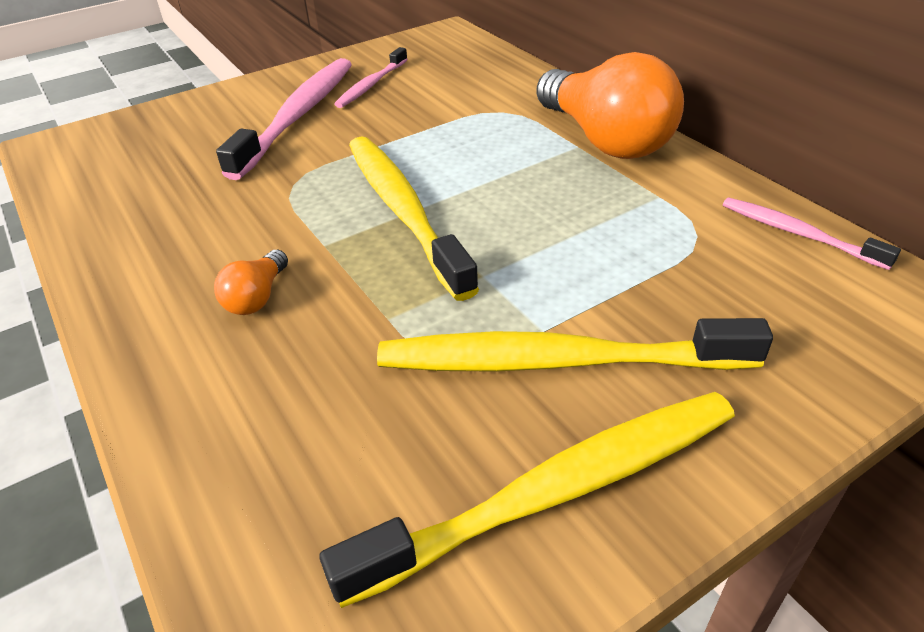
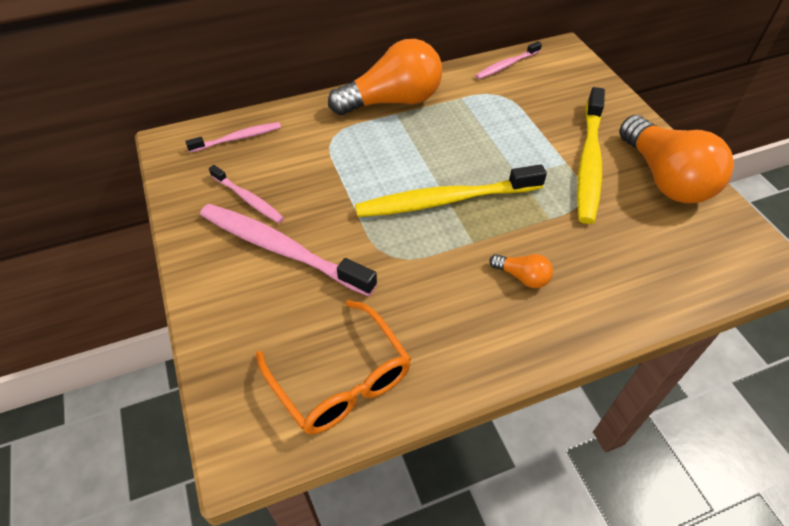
camera: 80 degrees left, 10 degrees up
yellow toothbrush [319,392,735,608] -> orange light bulb [619,115,734,203]
none -> pink toothbrush [185,122,281,153]
none -> orange glasses [256,300,411,434]

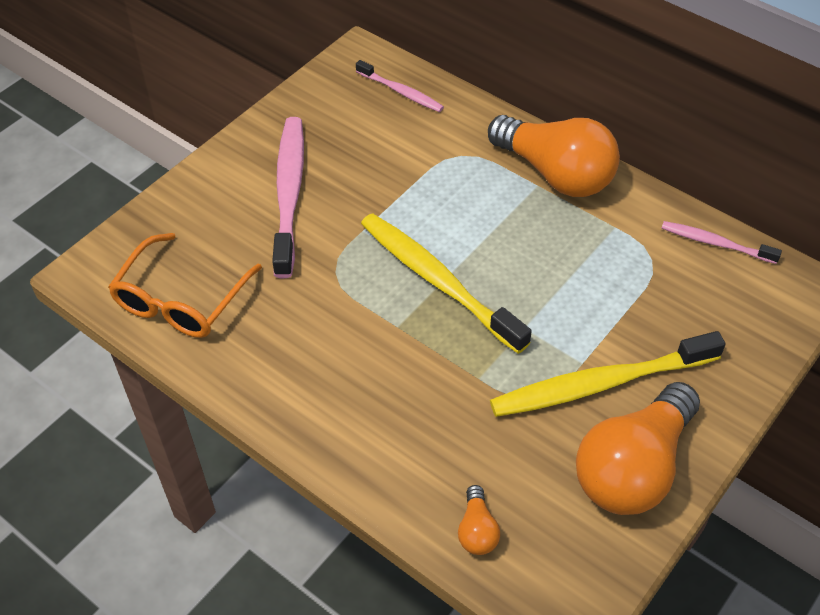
camera: 60 degrees right, 0 degrees up
pink toothbrush [209,165,284,223] -> none
orange light bulb [490,254,553,288] -> orange light bulb moved to [458,485,500,555]

